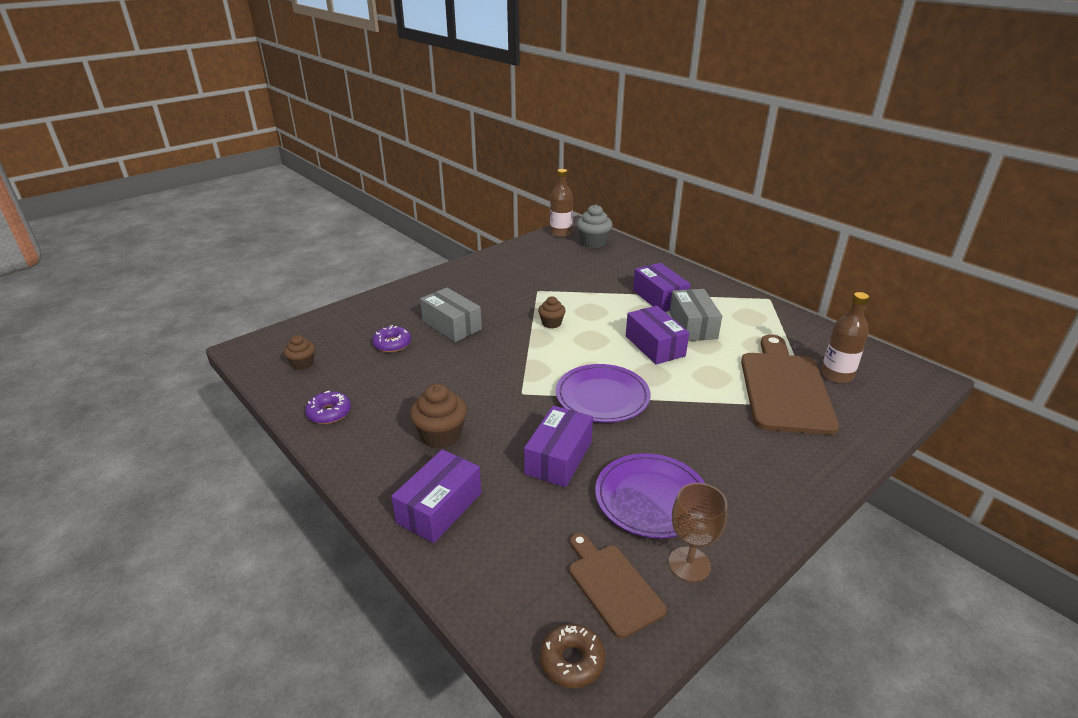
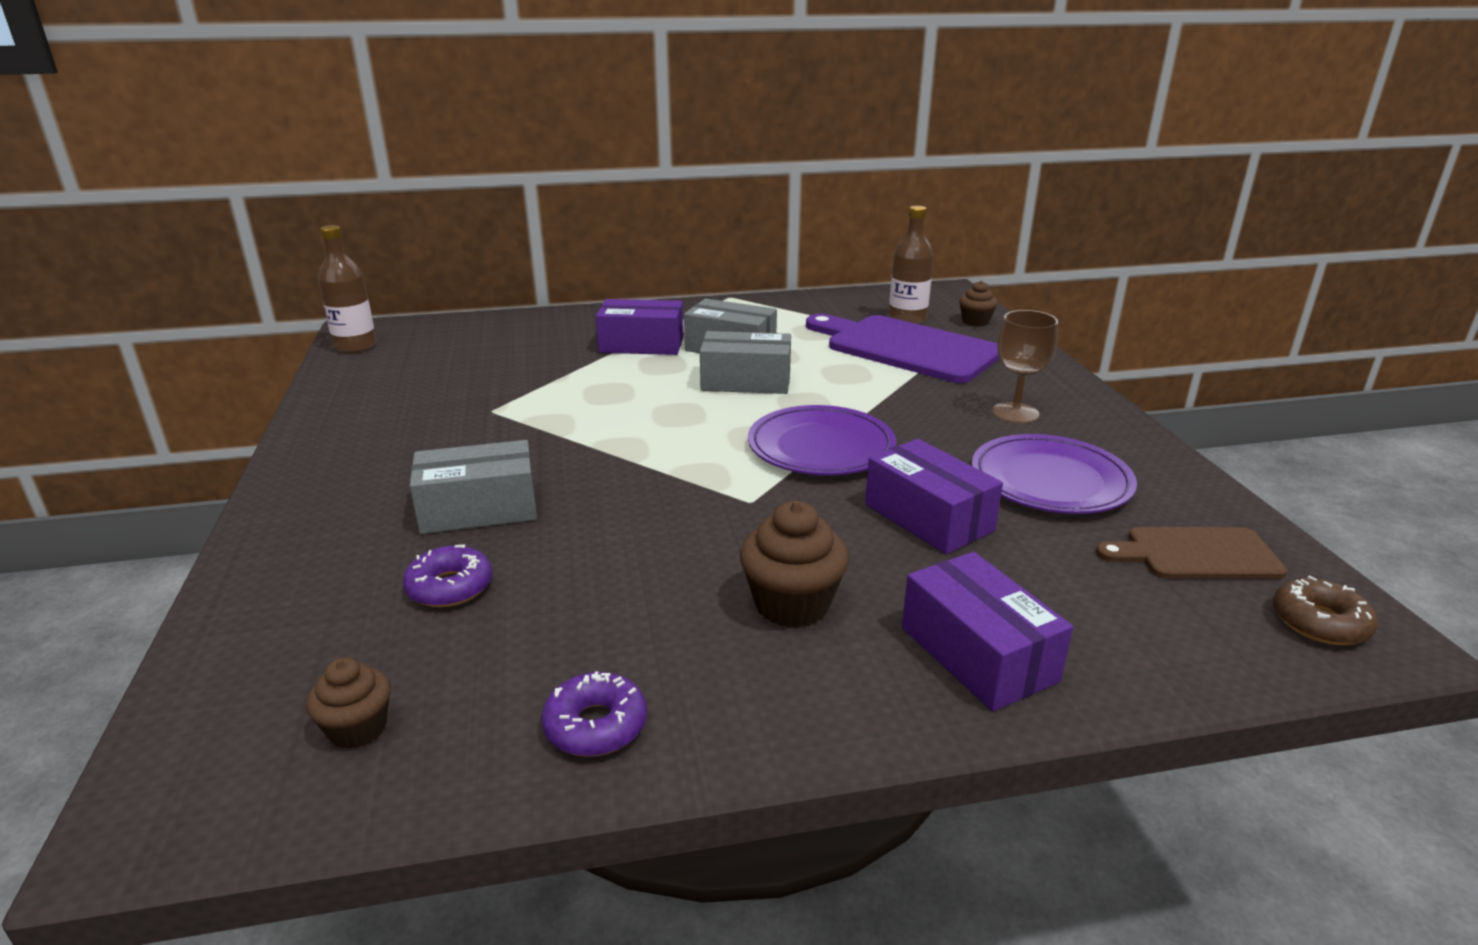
camera: 60 degrees left, 5 degrees down
brown cupcake [538,296,566,328] -> brown cupcake moved to [959,281,998,326]
grey cupcake [577,204,613,248] -> none
purple box [626,306,689,365] -> grey box [700,331,791,394]
brown goblet [668,483,727,582] -> brown goblet moved to [992,310,1058,424]
brown cutting board [741,334,839,435] -> purple cutting board [806,314,999,383]

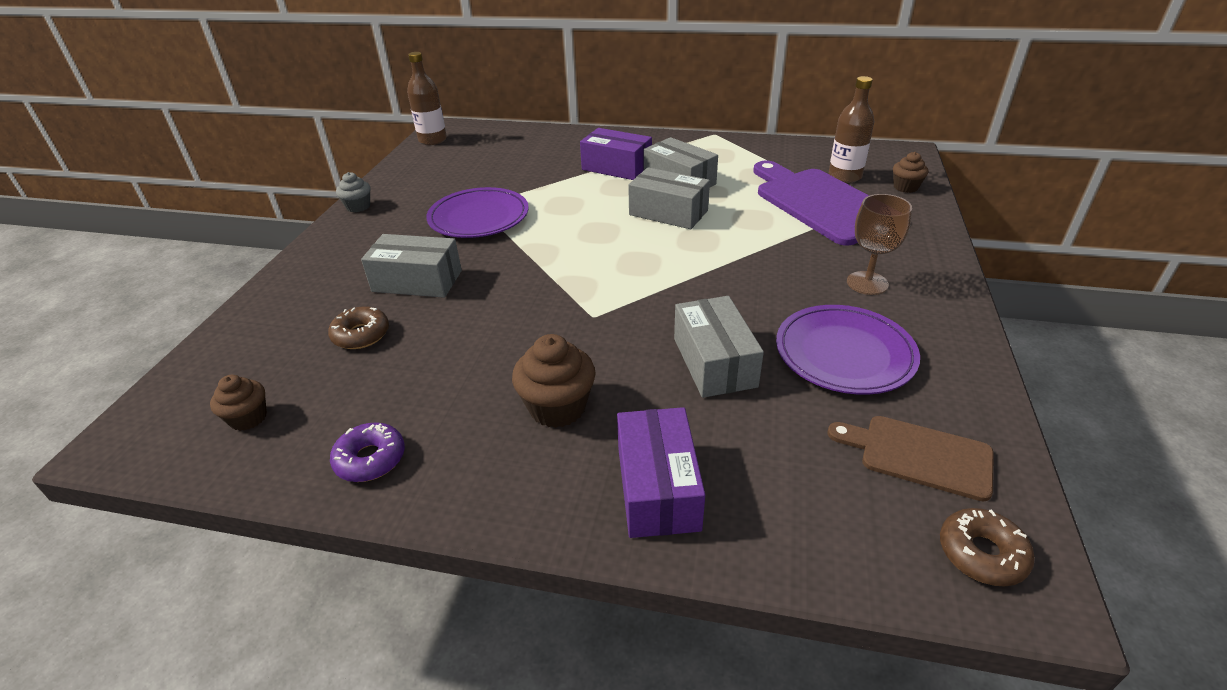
camera: 25 degrees right, 10 degrees up
purple donut [403,544,492,607] -> brown donut [328,307,389,349]
purple plate [748,405,896,475] -> purple plate moved to [426,187,529,238]
purple box [865,439,1003,554] -> grey box [674,296,764,398]
none -> grey cupcake [336,172,371,212]

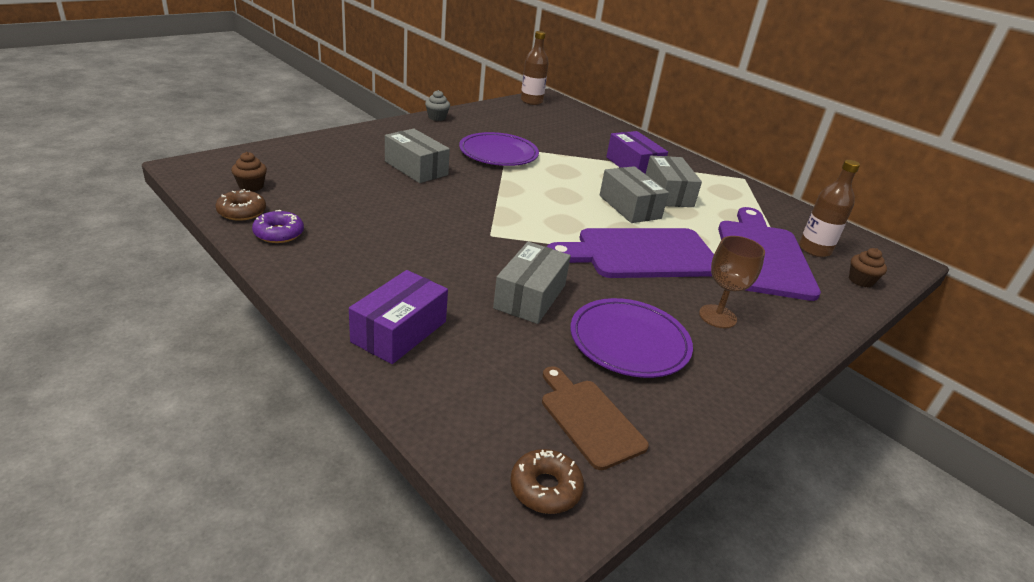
camera: 30 degrees right, 5 degrees down
brown donut [328,307,389,349] -> brown donut moved to [215,189,266,221]
brown cupcake [512,334,596,428] -> none
none -> purple cutting board [547,228,714,278]

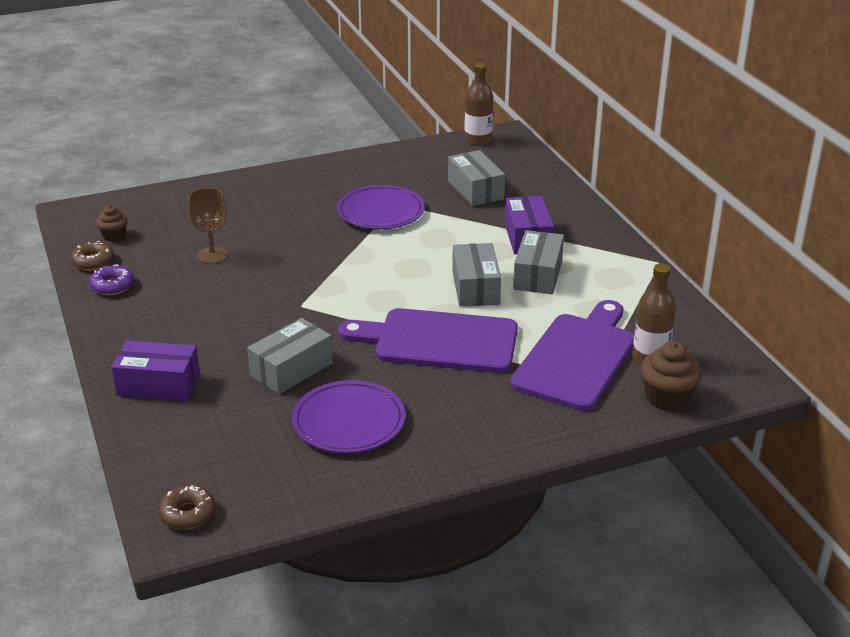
camera: 25 degrees right, 0 degrees up
purple box [349,270,448,364] -> purple box turned 45 degrees clockwise [111,341,200,401]
grey box [385,129,450,183] -> grey box moved to [448,150,505,206]
grey cupcake [425,90,450,121] -> none
brown cutting board [542,366,649,470] -> none
brown goblet [699,236,765,328] -> brown goblet moved to [188,188,228,264]
brown cupcake [849,248,887,287] -> brown cupcake [640,341,702,411], size x1.62

